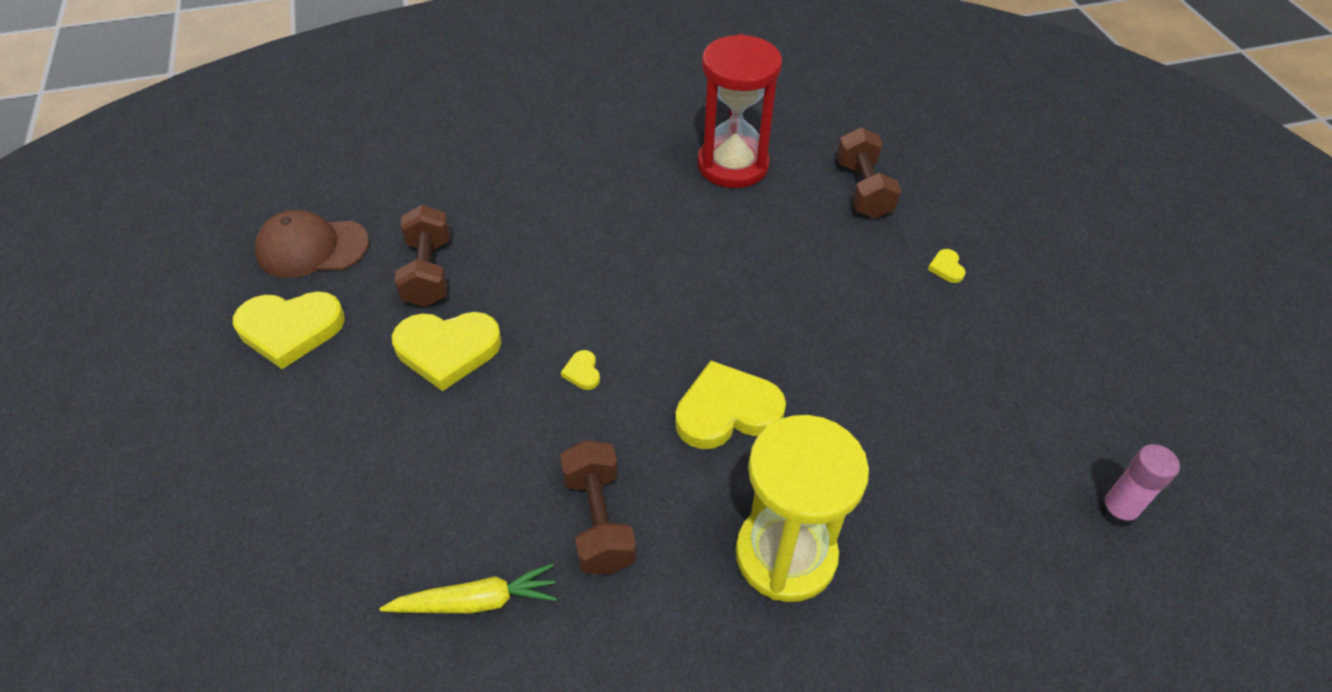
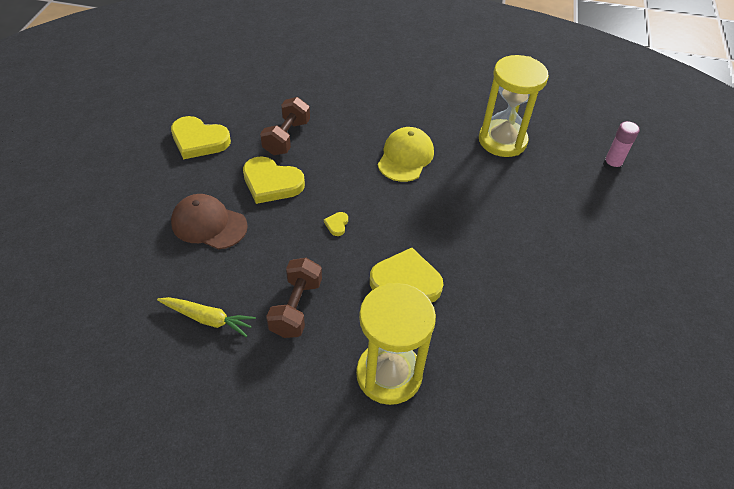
camera: 25 degrees right, 0 degrees up
brown cap [254,210,369,278] -> brown cap moved to [171,194,248,249]
red hourglass [697,34,782,188] -> yellow hourglass [479,55,549,157]
brown dumbbell [837,127,901,218] -> none
yellow heart [928,249,965,283] -> none
pink glue stick [1099,444,1180,527] -> pink glue stick moved to [603,121,640,172]
none -> yellow cap [378,127,434,182]

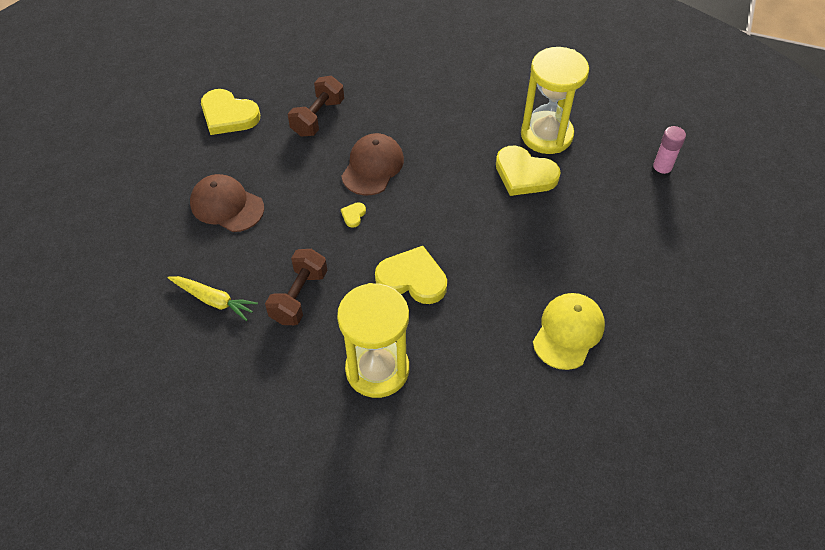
camera: 10 degrees right, 5 degrees up
yellow heart [243,156,305,204] -> yellow heart moved to [496,146,561,196]
yellow cap [378,127,434,182] -> yellow cap moved to [533,293,605,370]
none -> brown cap [341,133,404,195]

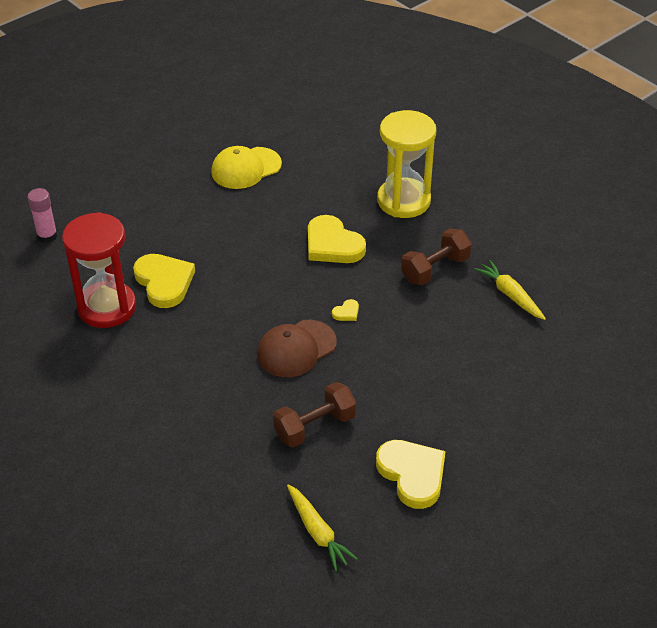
camera: 150 degrees left, 10 degrees down
brown cap [190,174,264,232] -> none
yellow hourglass [521,47,589,154] -> red hourglass [62,212,136,328]
none -> yellow carrot [287,484,358,571]

